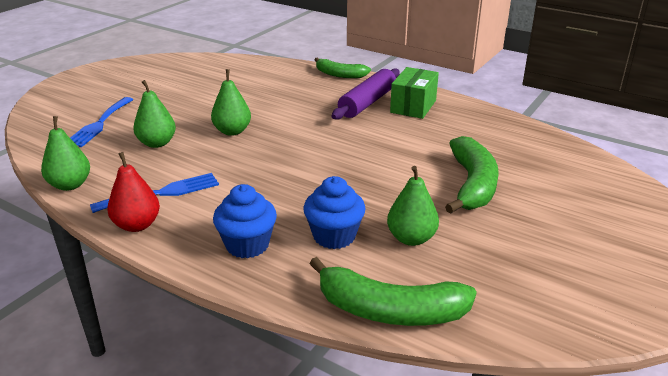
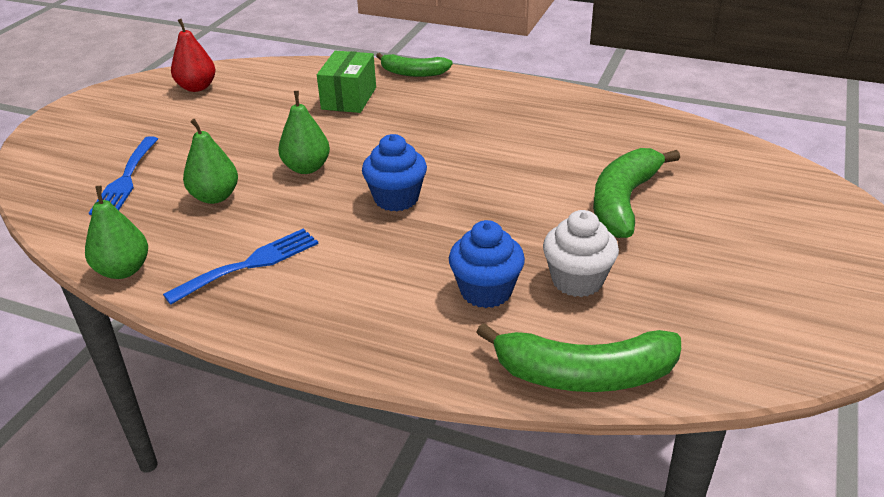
camera: 10 degrees left, 5 degrees up
red pear [107,152,160,232] -> red pear moved to [171,19,216,92]
blue cupcake [213,184,277,258] -> blue cupcake moved to [362,134,427,211]
purple rolling pin [332,69,400,120] -> none
green pear [387,166,439,246] -> white cupcake [543,210,619,297]
green box [390,67,439,119] -> green box moved to [317,51,376,113]
green banana [445,136,499,214] -> green banana turned 150 degrees counterclockwise [593,148,680,238]

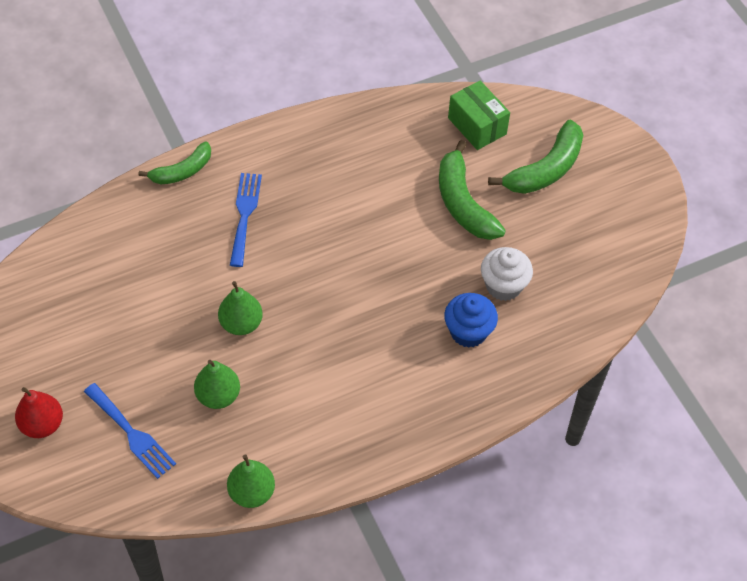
camera: 50 degrees left, 20 degrees up
blue fork [163,229,319,305] -> blue fork moved to [230,173,262,267]
red pear [171,19,216,92] -> red pear moved to [15,387,63,438]
green box [317,51,376,113] -> green box moved to [448,81,510,150]
blue cupcake [362,134,427,211] -> none
green banana [476,323,681,392] -> green banana moved to [488,119,583,194]

